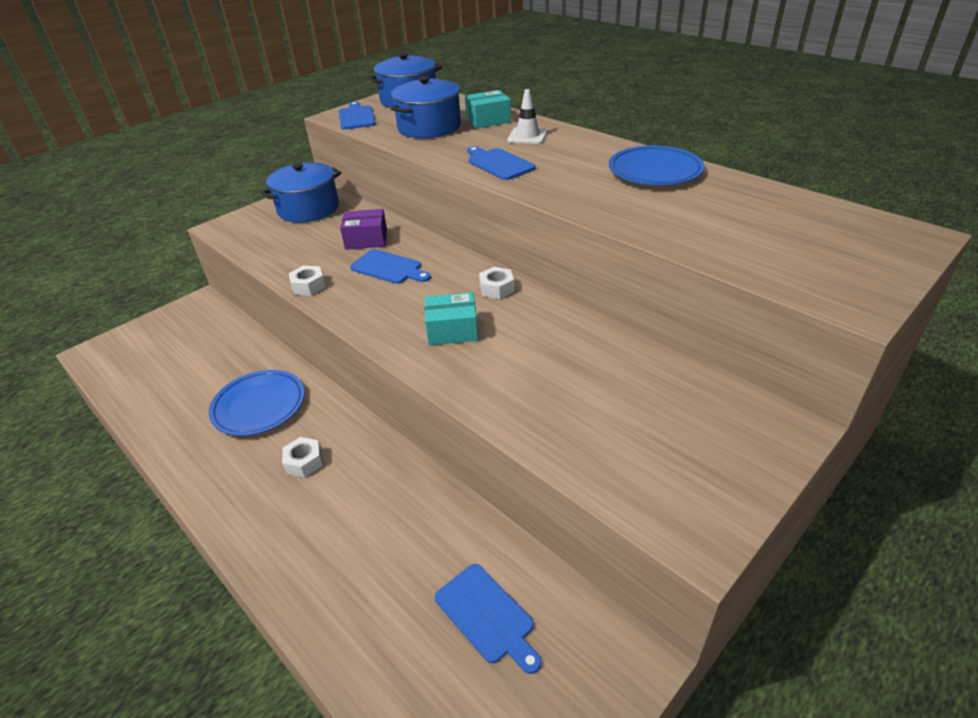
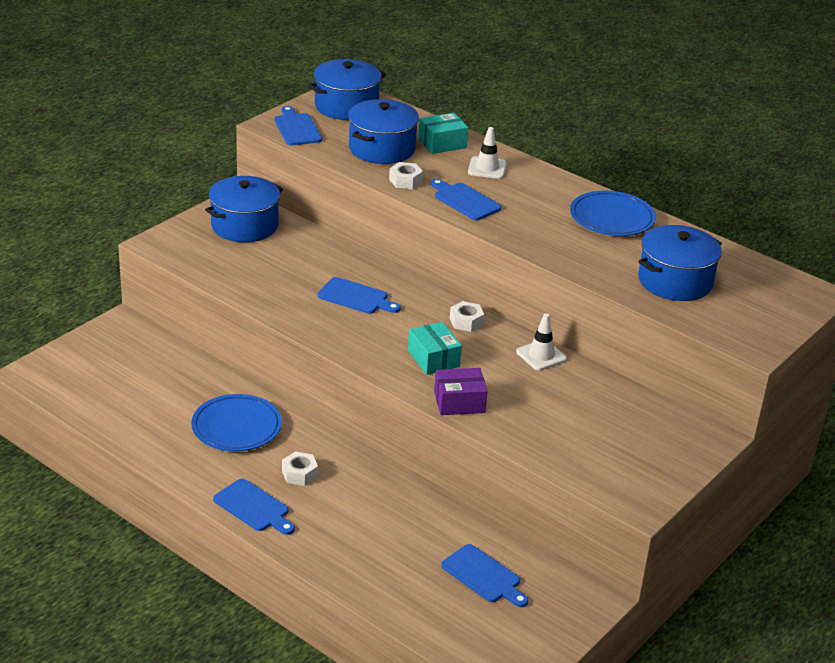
camera: 10 degrees left, 5 degrees down
white nut [289,266,325,296] -> white nut moved to [389,162,423,189]
purple box [340,209,387,250] -> purple box moved to [434,368,487,415]
turquoise box [425,292,478,345] -> turquoise box turned 75 degrees clockwise [408,322,462,375]
none -> blue cutting board [213,479,295,535]
none -> white traffic cone [516,313,567,371]
none -> blue pot [638,225,722,301]

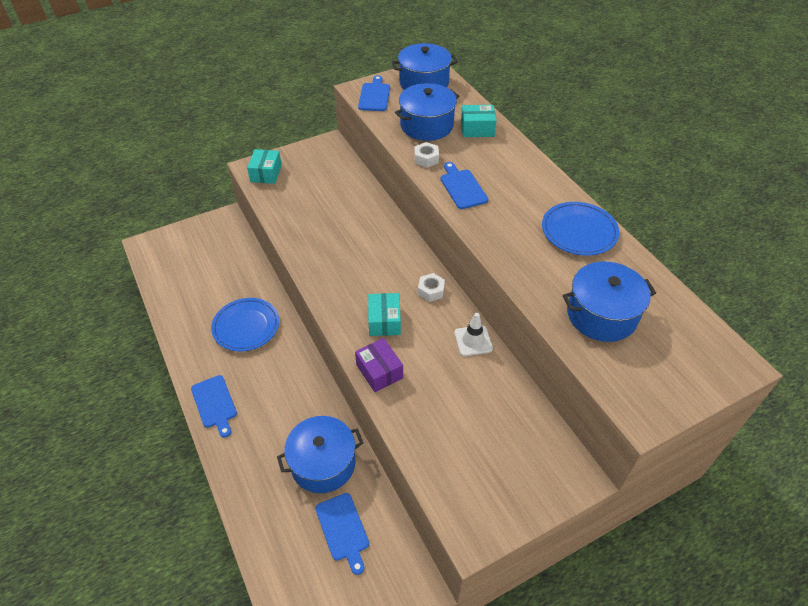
camera: 25 degrees right, 15 degrees up
blue pot [205,176,283,242] -> blue pot moved to [277,416,363,493]
white nut [282,452,318,486] -> none
blue cutting board [318,277,401,314] -> none
purple box [434,368,487,415] -> purple box turned 45 degrees clockwise [355,338,403,392]
white traffic cone [468,127,507,179] -> none
none -> turquoise box [247,149,282,184]

